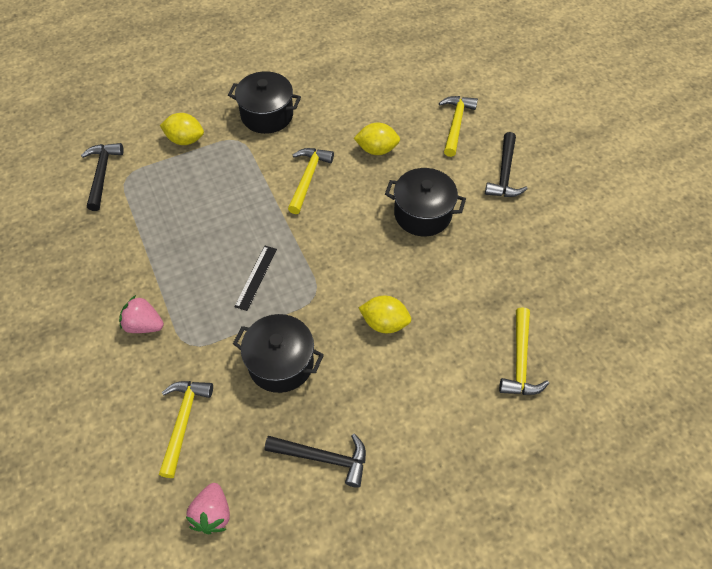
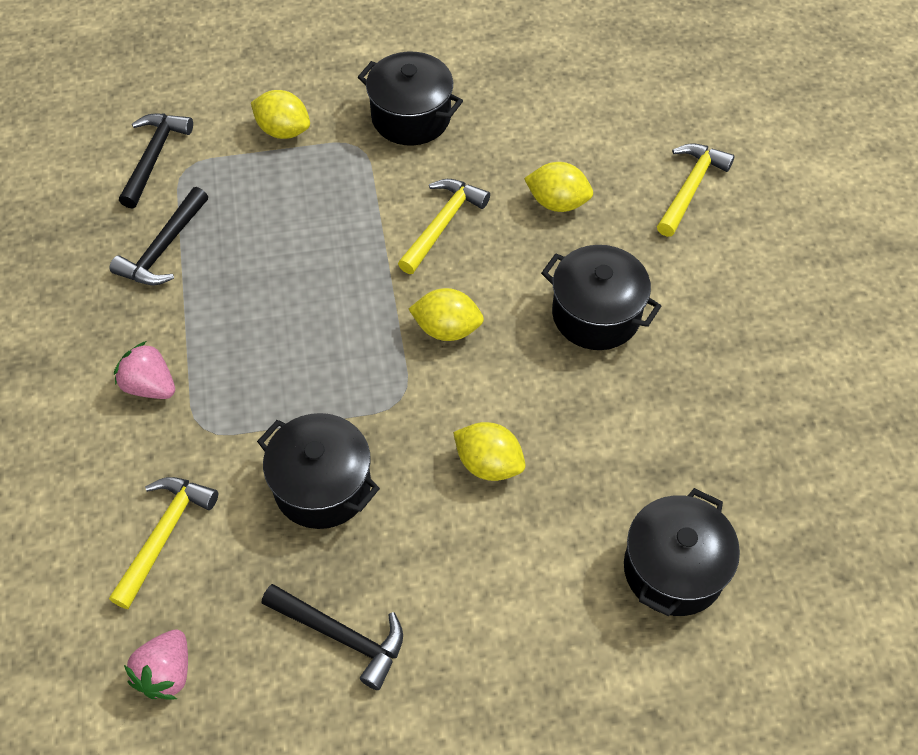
camera: 15 degrees right, 0 degrees up
black ruler [235,246,277,311] -> none
black hammer [485,132,527,197] -> black hammer moved to [110,187,208,285]
yellow hammer [499,307,549,395] -> black pot [624,488,740,616]
none -> yellow lemon [409,288,484,341]

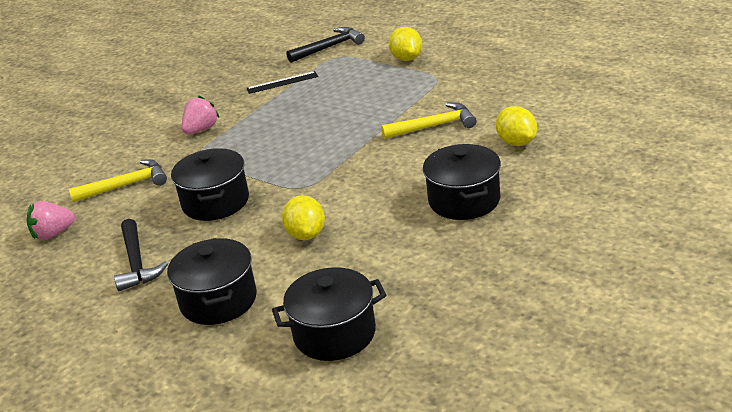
camera: 50 degrees right, 25 degrees down
black hammer [110,187,208,285] -> black ruler [246,71,318,94]
pink strawberry [114,341,175,399] -> pink strawberry turned 45 degrees clockwise [182,95,220,134]
black pot [358,52,463,146] -> black pot moved to [167,238,257,325]
yellow lemon [409,288,484,341] -> none
yellow hammer [657,143,735,237] -> none

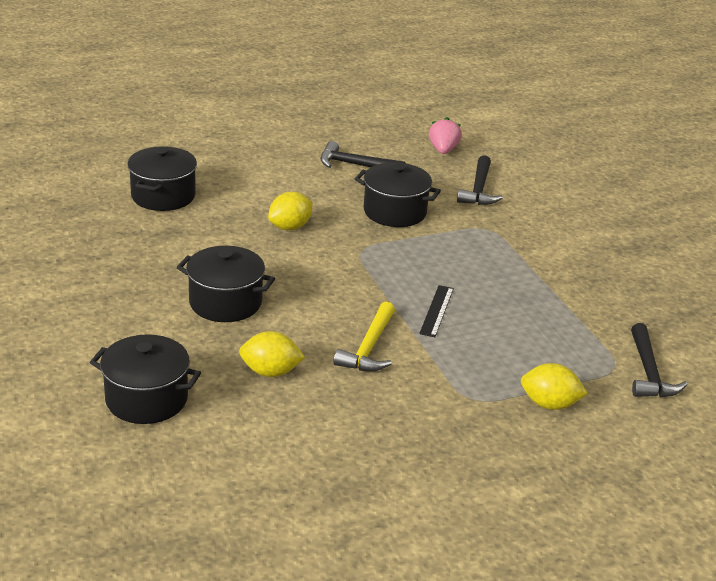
camera: 115 degrees right, 0 degrees up
yellow hammer [69,159,167,203] -> black hammer [457,155,503,205]
black pot [167,238,257,325] -> black pot moved to [90,334,201,424]
pink strawberry [182,95,220,134] -> none
black ruler [246,71,318,94] -> black ruler moved to [419,285,454,337]
yellow lemon [282,195,325,240] -> yellow lemon turned 60 degrees counterclockwise [268,192,313,230]

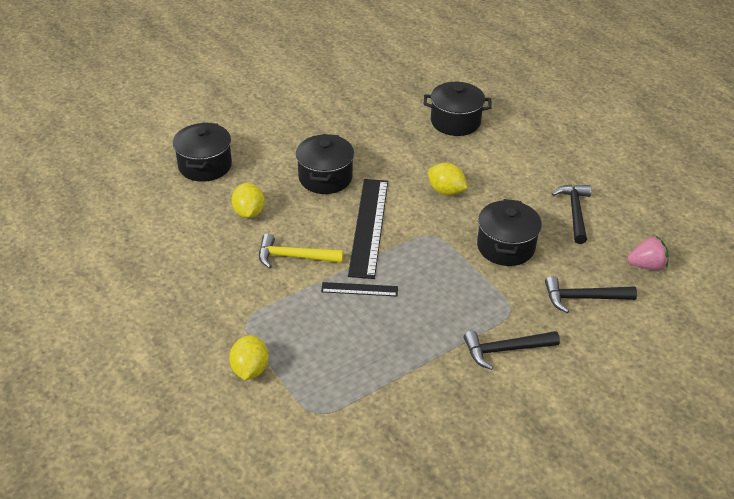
camera: 80 degrees right, 10 degrees up
black hammer [631,323,687,398] -> black hammer moved to [464,331,560,370]
none -> black ruler [348,179,388,279]

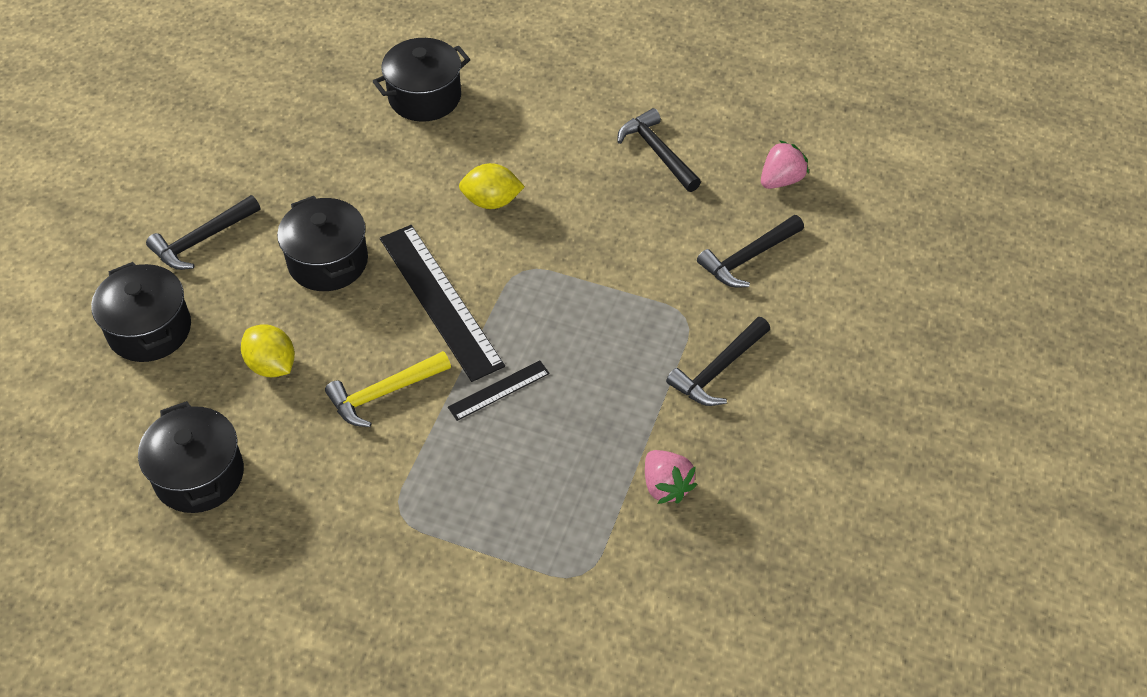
camera: 35 degrees left, 10 degrees up
yellow lemon [229,335,269,380] -> none
black pot [477,199,542,266] -> black pot moved to [138,401,244,513]
none -> black hammer [146,195,260,270]
none -> pink strawberry [645,450,697,504]

